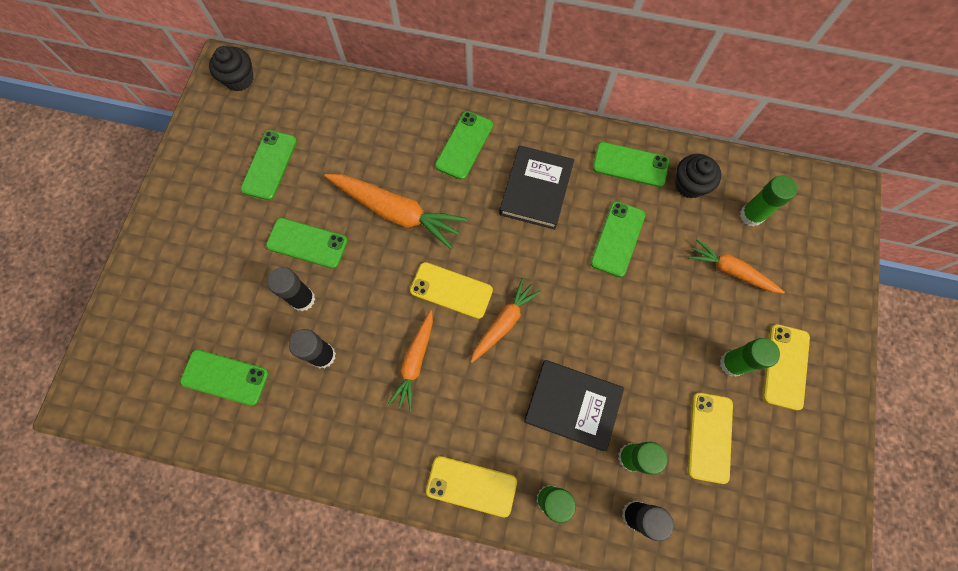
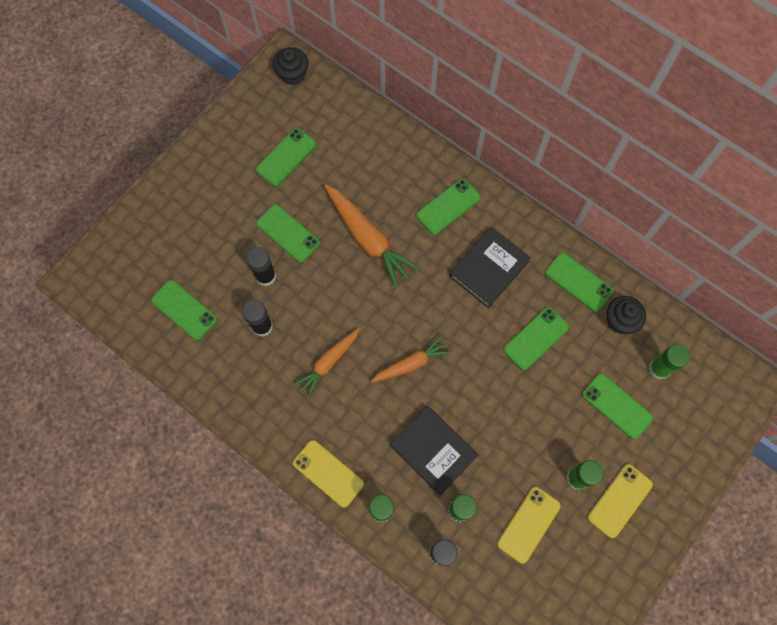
camera: 25 degrees right, 0 degrees up
yellow phone [410,262,493,319] -> none
orange carrot [688,239,785,294] -> green phone [582,373,653,439]

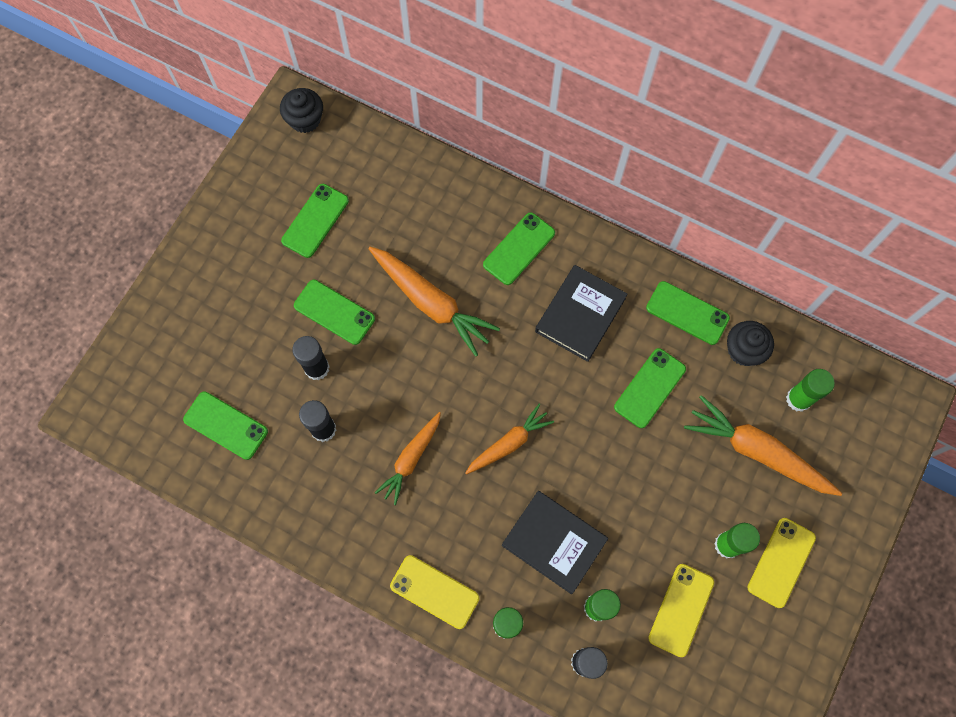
camera: 10 degrees left, 0 degrees up
green phone [582,373,653,439] -> orange carrot [684,395,842,496]

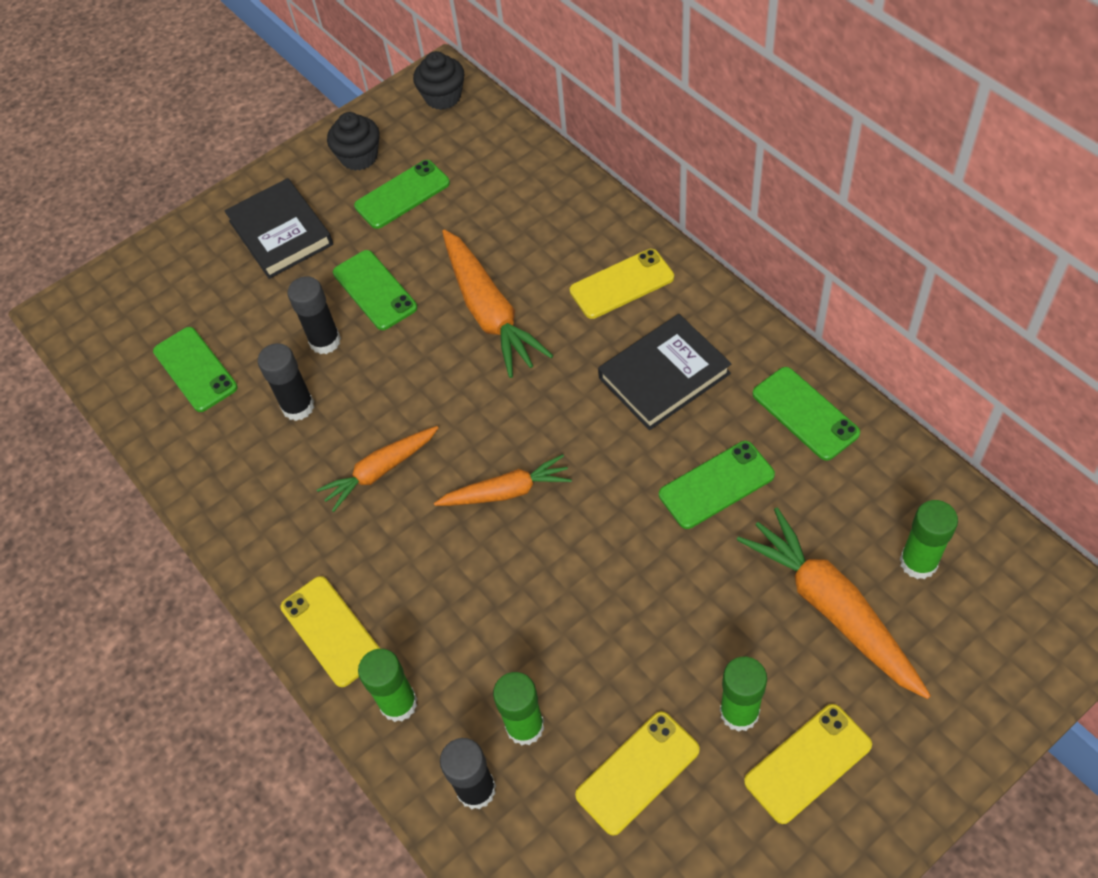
camera: 30 degrees right, 15 degrees down
green phone [483,212,555,285] -> yellow phone [570,249,674,319]
black book [502,491,608,594] -> black book moved to [224,178,333,279]
black cupcake [727,321,774,366] -> black cupcake moved to [327,112,380,171]

